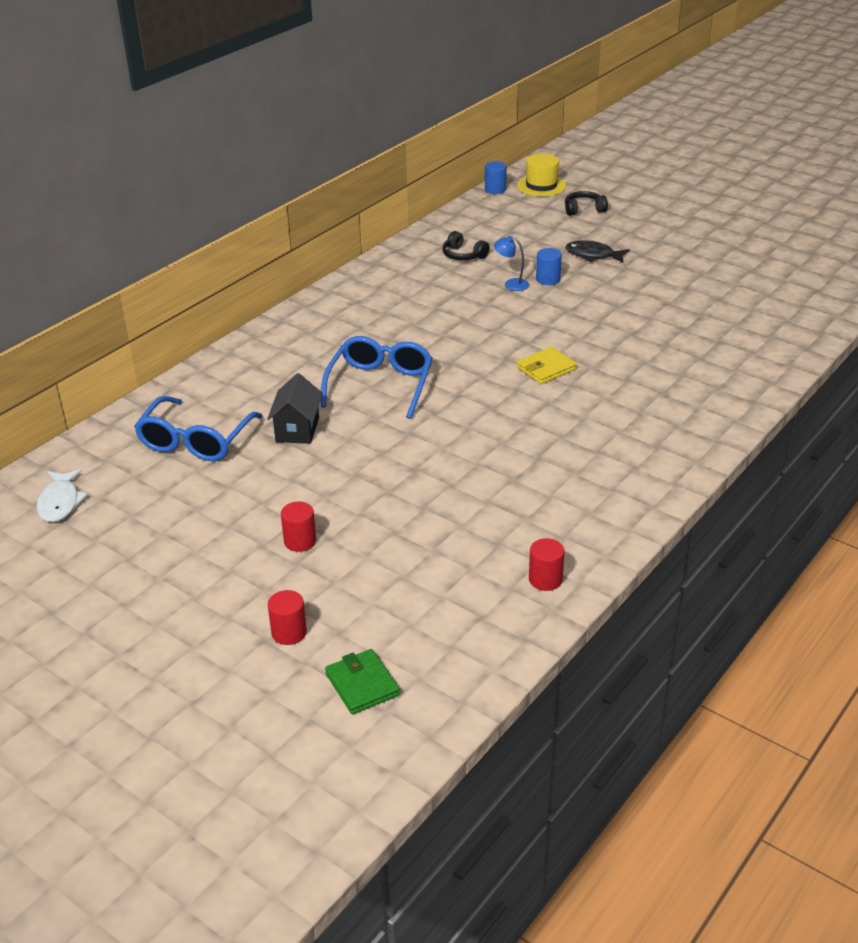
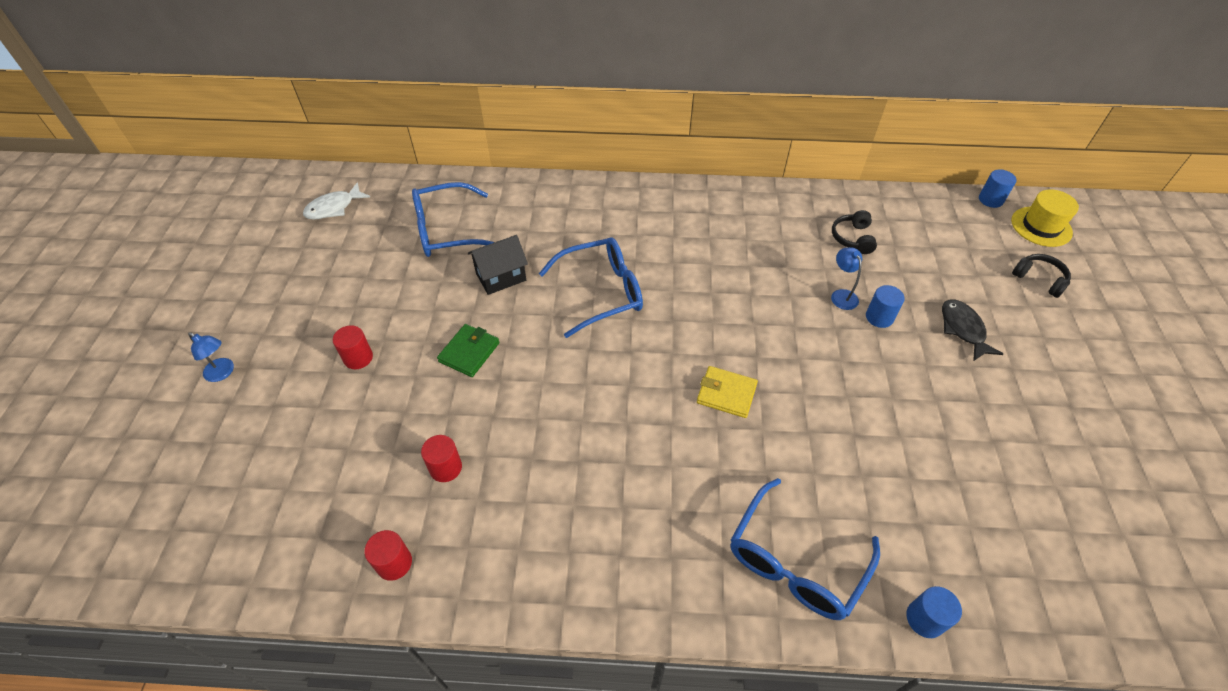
camera: 55 degrees right, 15 degrees up
red cylinder [268,590,307,645] -> red cylinder moved to [421,435,462,482]
green wallet [325,649,400,714] -> green wallet moved to [437,324,499,377]
none -> blue lamp [188,332,234,382]
none -> blue glasses [731,478,880,620]
none -> blue cylinder [906,586,962,638]

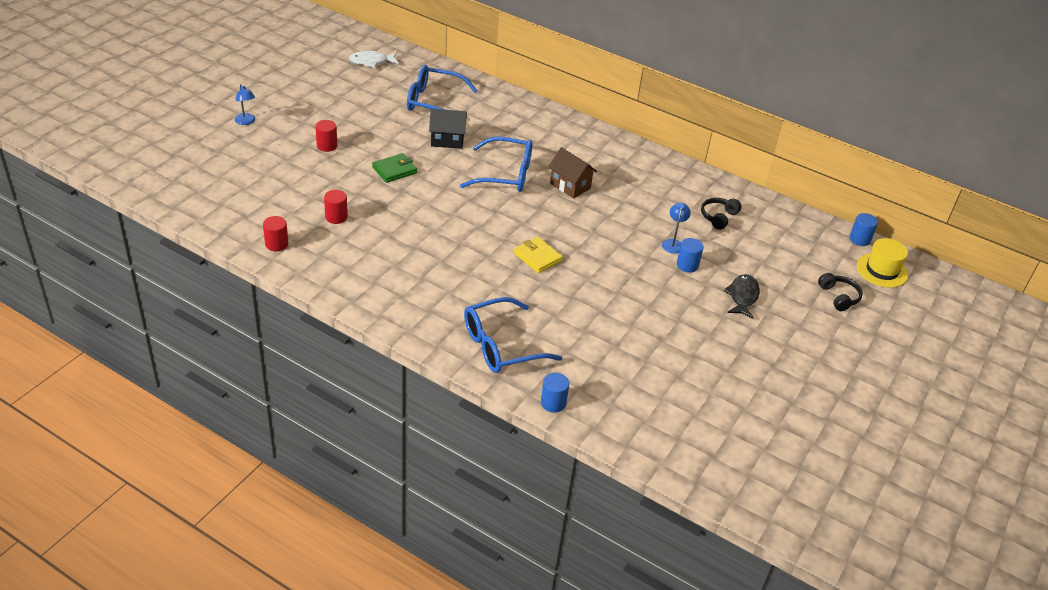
camera: 25 degrees right, 10 degrees down
none -> brown house [548,147,597,199]

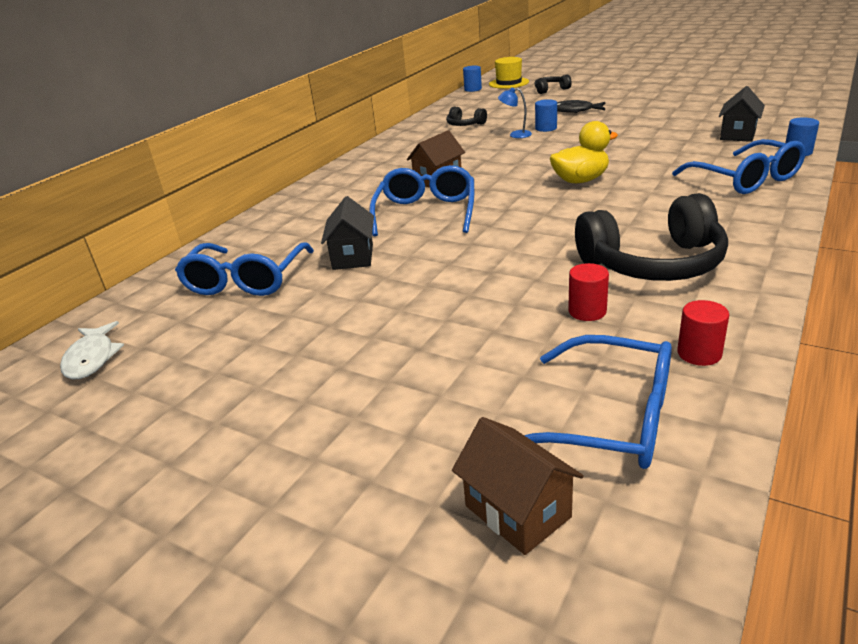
camera: 85 degrees left, 10 degrees down
blue lamp [235,84,255,125] -> none
red cylinder [315,120,337,152] -> none
green wallet [372,153,417,183] -> none
yellow wallet [514,237,563,273] -> yellow duck [550,121,618,183]
none -> brown house [452,417,584,555]
none -> blue glasses [524,335,672,469]
none -> black headphones [575,193,728,281]
none -> black house [719,86,765,142]

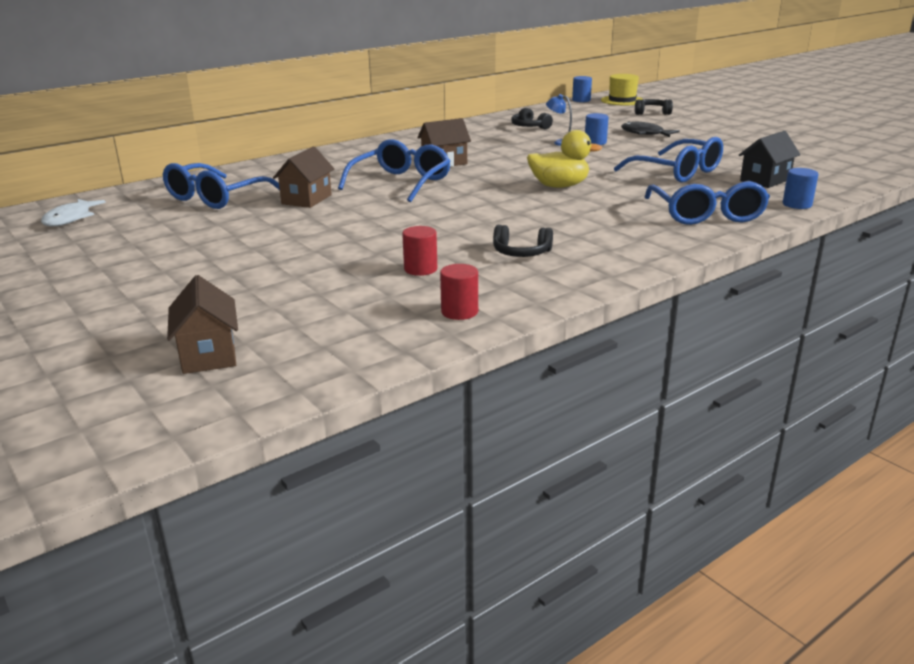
camera: 20 degrees right, 5 degrees down
black house [321,196,374,270] -> brown house [273,147,334,208]
blue glasses [524,335,672,469] -> blue glasses moved to [614,137,723,183]
black headphones [575,193,728,281] -> black headphones [493,225,553,257], size x0.47

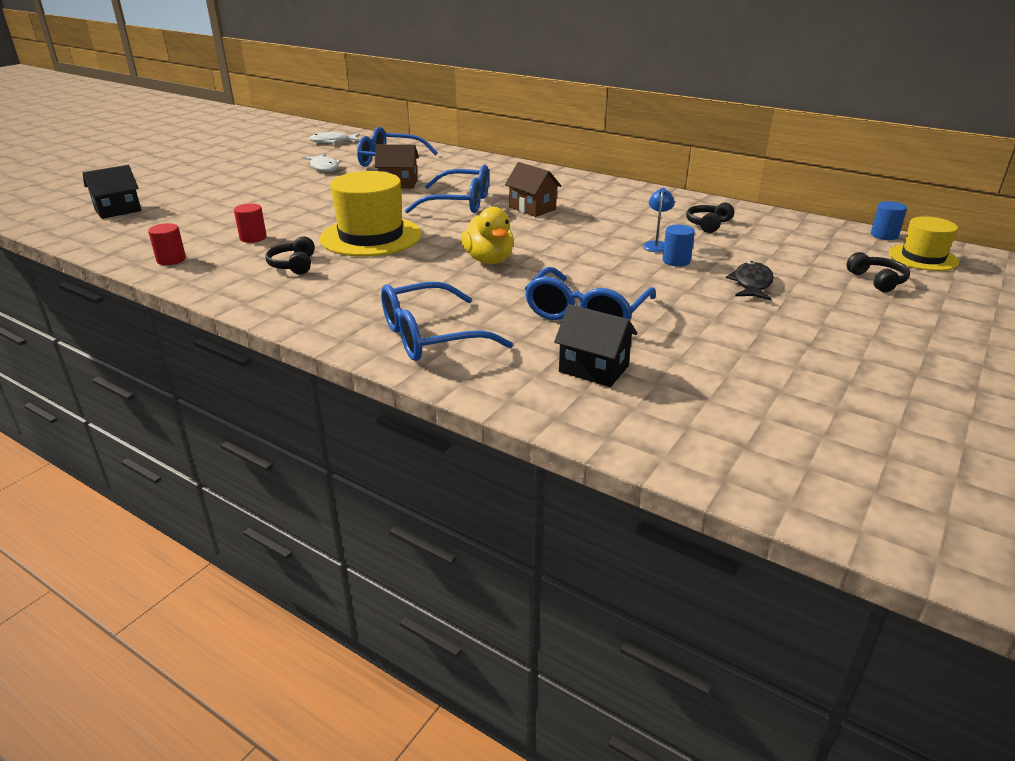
camera: 70 degrees right, 5 degrees up
brown house [167,275,238,374] -> black house [82,165,142,219]
blue cylinder [783,168,819,209] -> none
none -> white fish [303,154,341,172]
none -> yellow hat [320,171,422,257]

